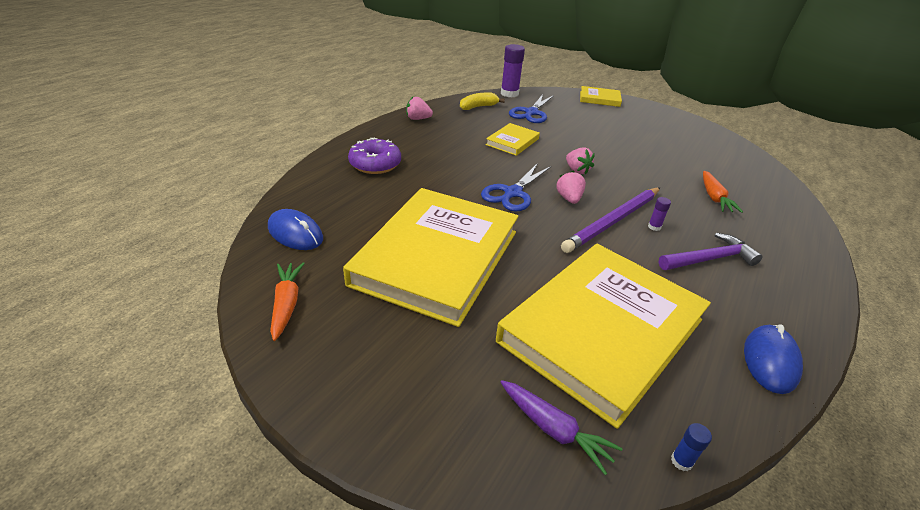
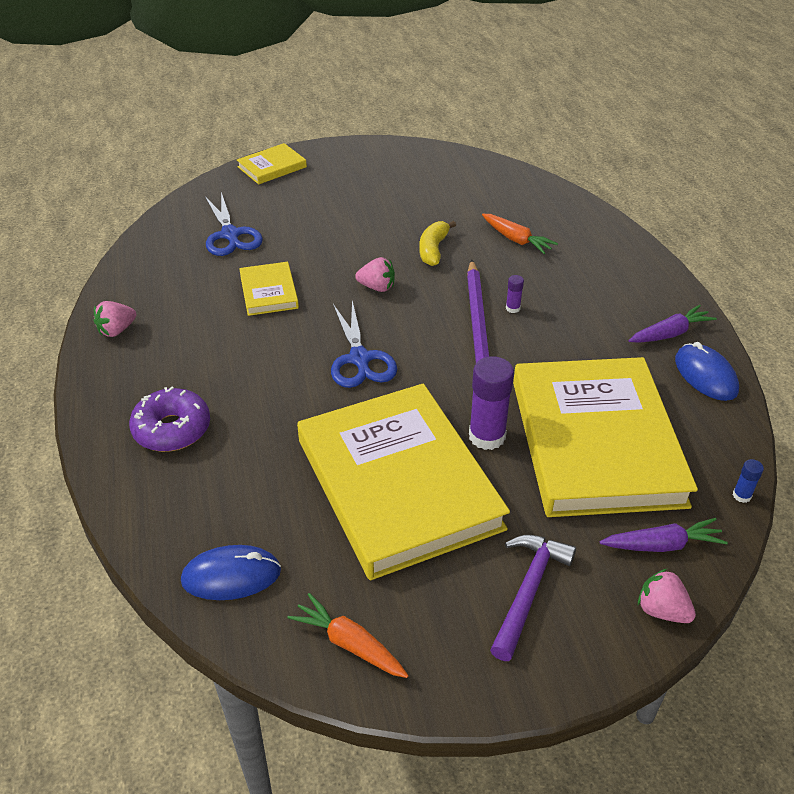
camera: 45 degrees left, 5 degrees up
yellow banana [460,92,505,110] -> yellow banana moved to [419,221,456,266]
purple glue stick [501,44,525,98] -> purple glue stick moved to [469,356,514,450]
pink strawberry [556,170,586,204] -> pink strawberry moved to [638,569,696,623]
purple hammer [659,233,763,270] -> purple hammer moved to [490,535,576,661]
none -> purple carrot [628,305,717,343]

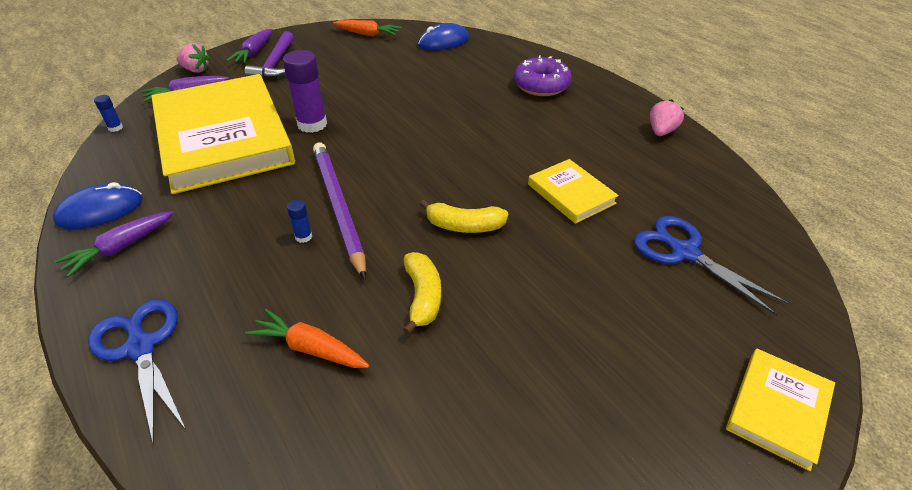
camera: 160 degrees right, 0 degrees up
yellow book [297,384,510,580] -> none
blue scissors [331,301,397,388] -> blue scissors moved to [88,299,186,445]
pink strawberry [355,257,395,292] -> yellow banana [420,200,508,233]
purple glue stick [506,275,524,313] -> blue glue stick [287,200,312,243]
blue mouse [675,342,739,401] -> blue mouse turned 75 degrees counterclockwise [53,182,143,229]
none -> purple carrot [227,29,272,63]

